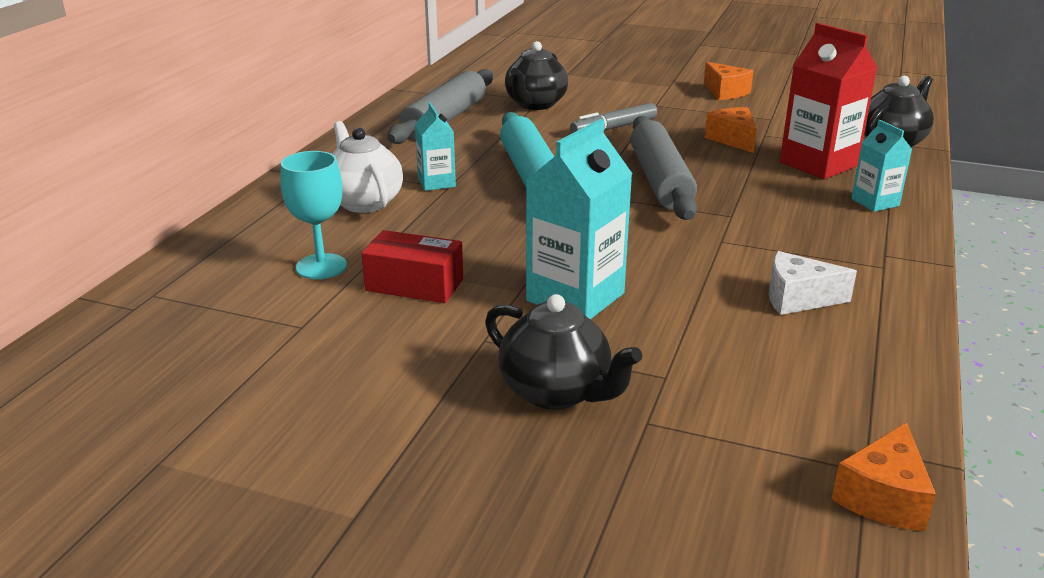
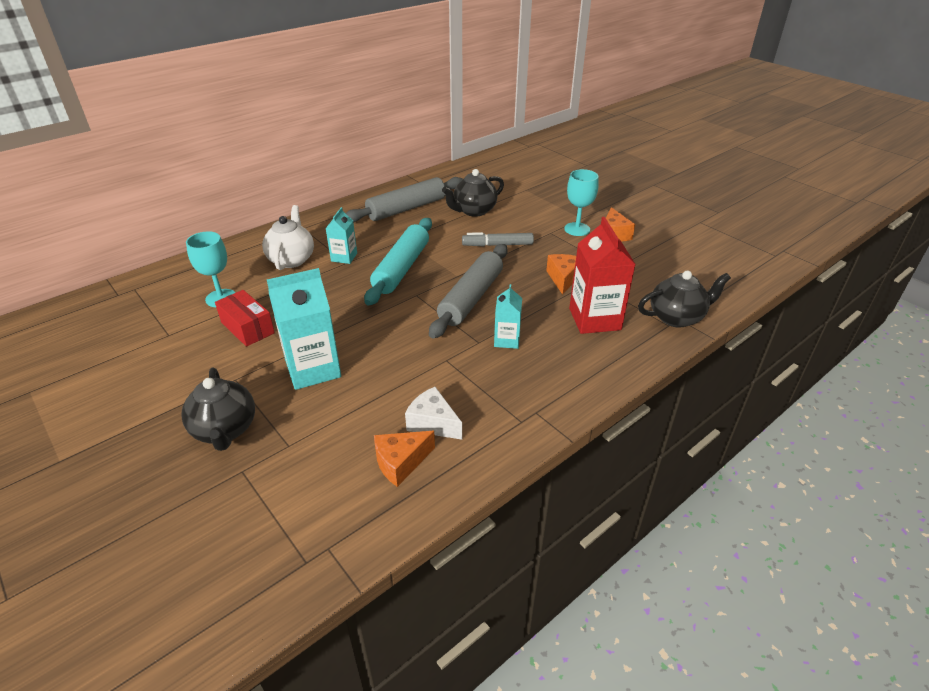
camera: 30 degrees right, 10 degrees up
orange cheese [831,422,936,531] -> orange cheese moved to [374,431,435,487]
turquoise carton [851,120,912,212] -> turquoise carton moved to [494,284,522,349]
none -> turquoise goblet [564,169,599,236]

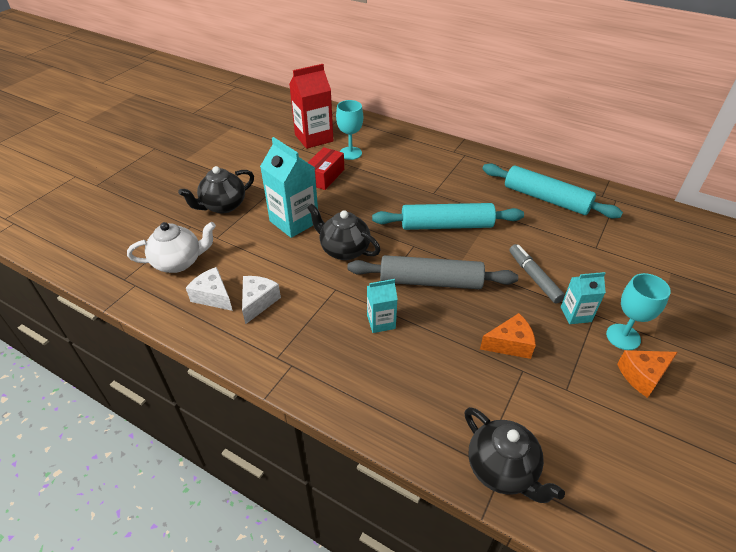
camera: 70 degrees right, 5 degrees up
white teapot [262,205,314,270] -> white teapot moved to [127,222,216,273]
turquoise carton [325,207,357,264] -> turquoise carton moved to [561,272,606,324]
grey rolling pin [346,177,463,222] -> turquoise rolling pin [482,163,623,219]
orange cheese [374,431,435,487] -> white cheese [186,267,233,311]
black teapot [442,169,504,217] -> black teapot moved to [307,204,381,260]
red carton [569,217,636,334] -> red carton moved to [289,64,333,149]

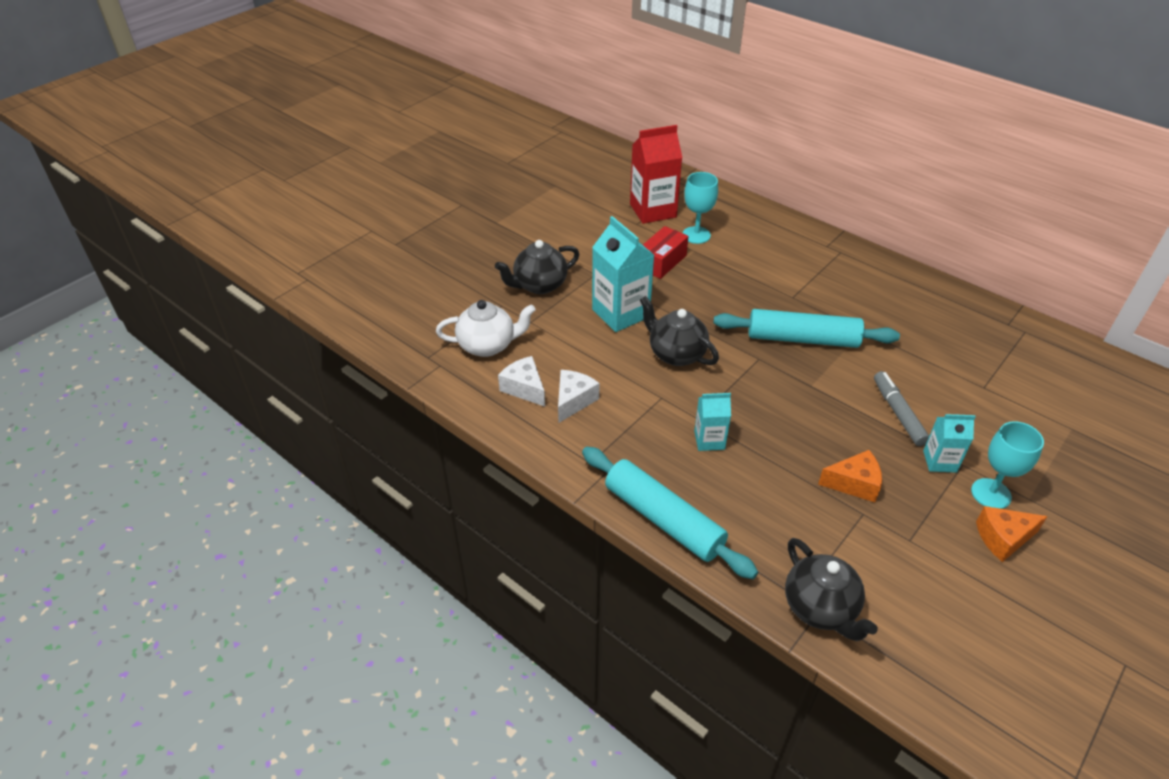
camera: 10 degrees right, 0 degrees up
grey rolling pin [347,255,518,289] -> none
turquoise rolling pin [482,163,623,219] -> turquoise rolling pin moved to [582,447,758,579]

